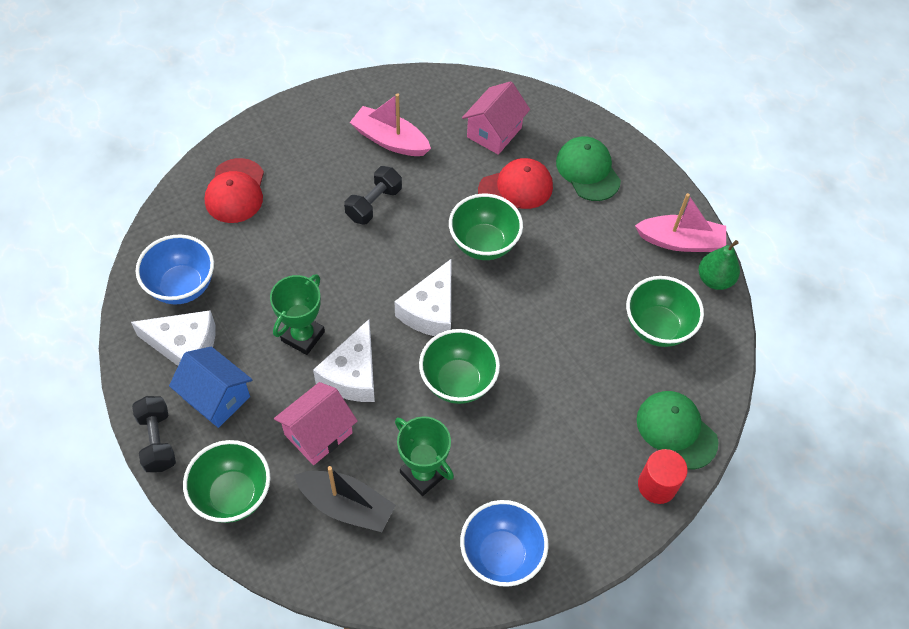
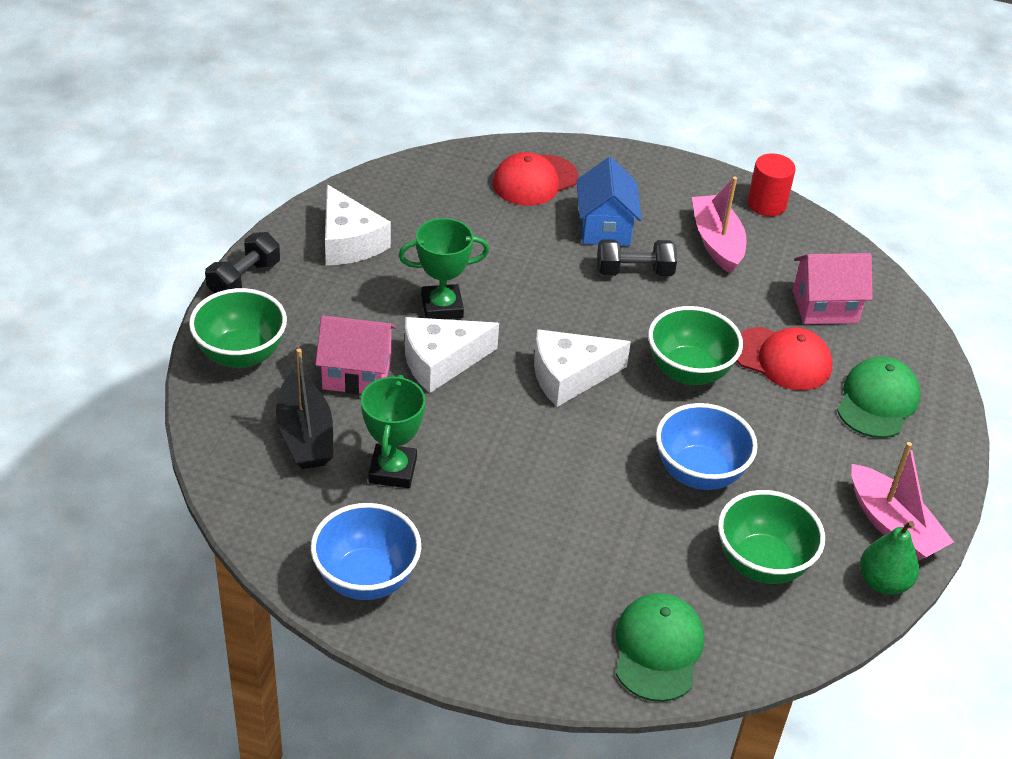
camera: 50 degrees right, 15 degrees down
blue bowl [136,234,214,305] -> blue bowl moved to [656,403,758,490]
blue house [169,347,252,428] -> blue house moved to [577,157,642,246]
green bowl [419,329,500,404] -> none
red cylinder [638,449,688,504] -> red cylinder moved to [747,153,796,216]

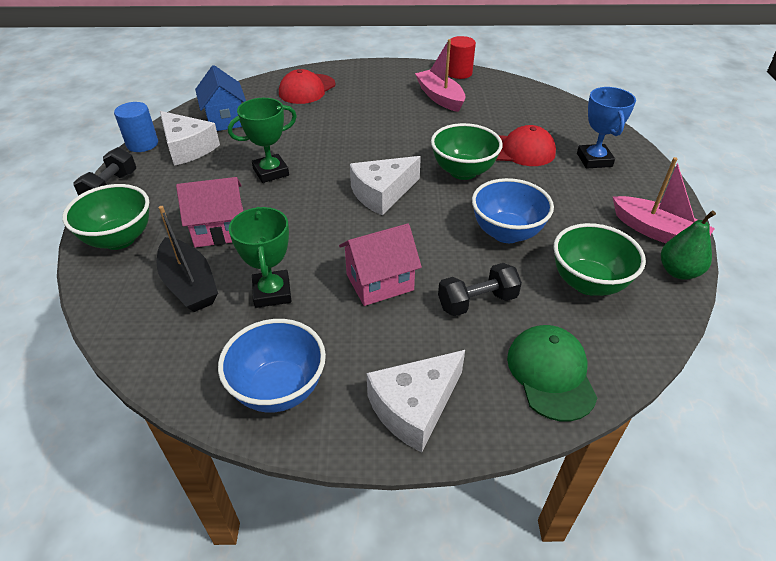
camera: 15 degrees left, 0 degrees up
white cheese [405,317,499,393] -> white cheese moved to [367,350,465,453]
blue house [577,157,642,246] -> blue house moved to [195,65,246,131]
black dumbbell [597,239,677,276] -> black dumbbell moved to [438,263,522,316]
pink house [793,253,873,324] -> pink house moved to [339,223,422,306]
green cap [837,356,921,438] -> blue trophy [577,87,636,169]
none -> blue cylinder [114,102,158,152]

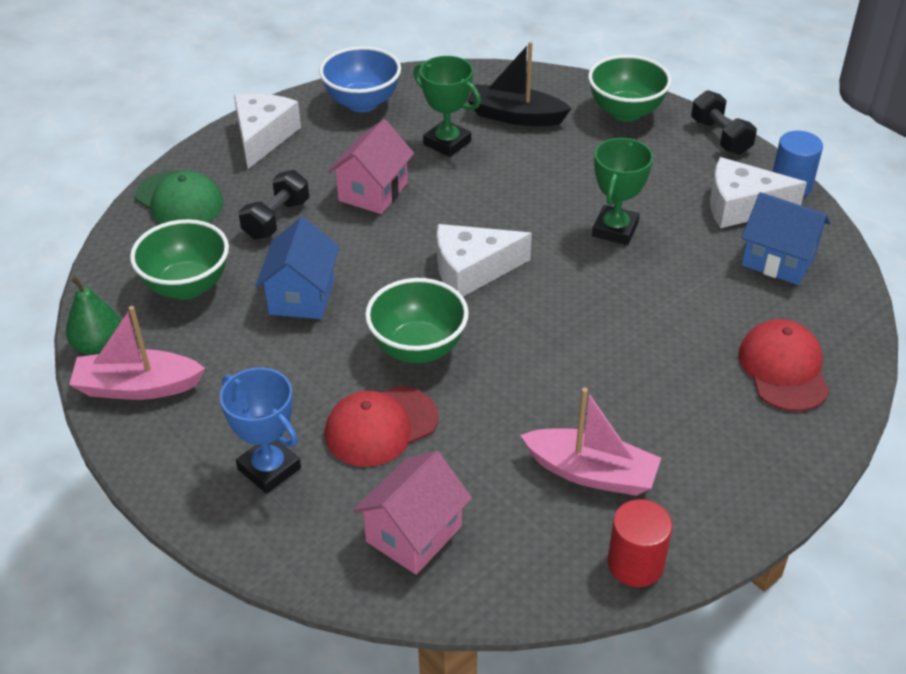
camera: 140 degrees right, 0 degrees up
pink house [176,177,243,248] -> pink house moved to [353,451,472,574]
white cheese [350,156,421,216] -> white cheese turned 120 degrees counterclockwise [437,224,532,297]
blue bowl [472,178,554,243] -> blue house [255,217,340,319]

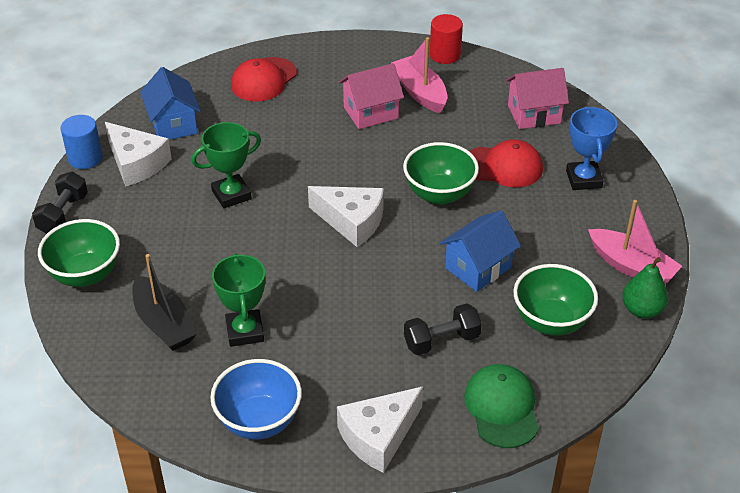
camera: 140 degrees left, 0 degrees up
pink house [328,119,414,214] -> pink house moved to [339,63,404,129]

